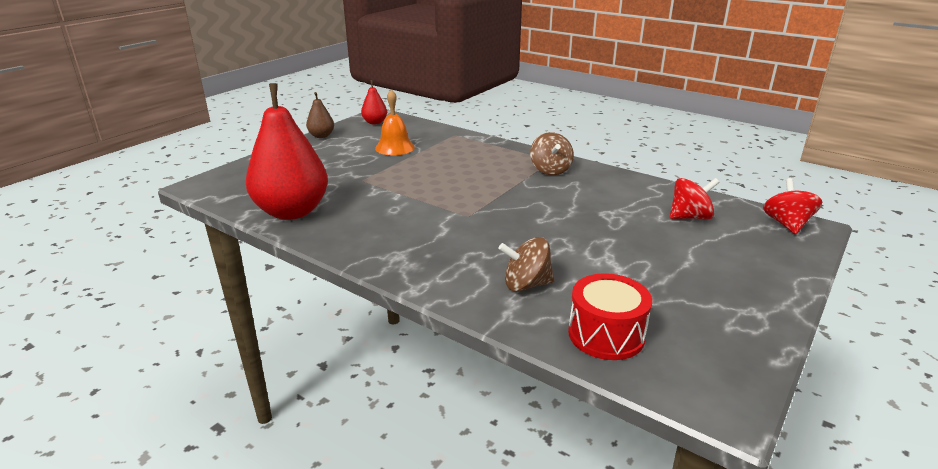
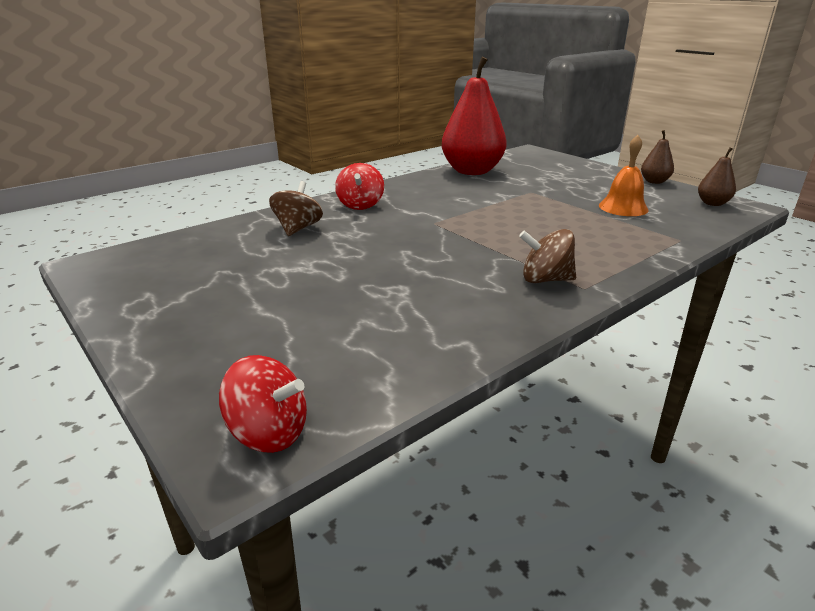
camera: 105 degrees right, 0 degrees up
red pear [361,80,387,125] -> brown pear [698,147,736,206]
red drum [568,273,652,360] -> none
red spinning top [670,178,720,220] -> red spinning top moved to [335,163,384,210]

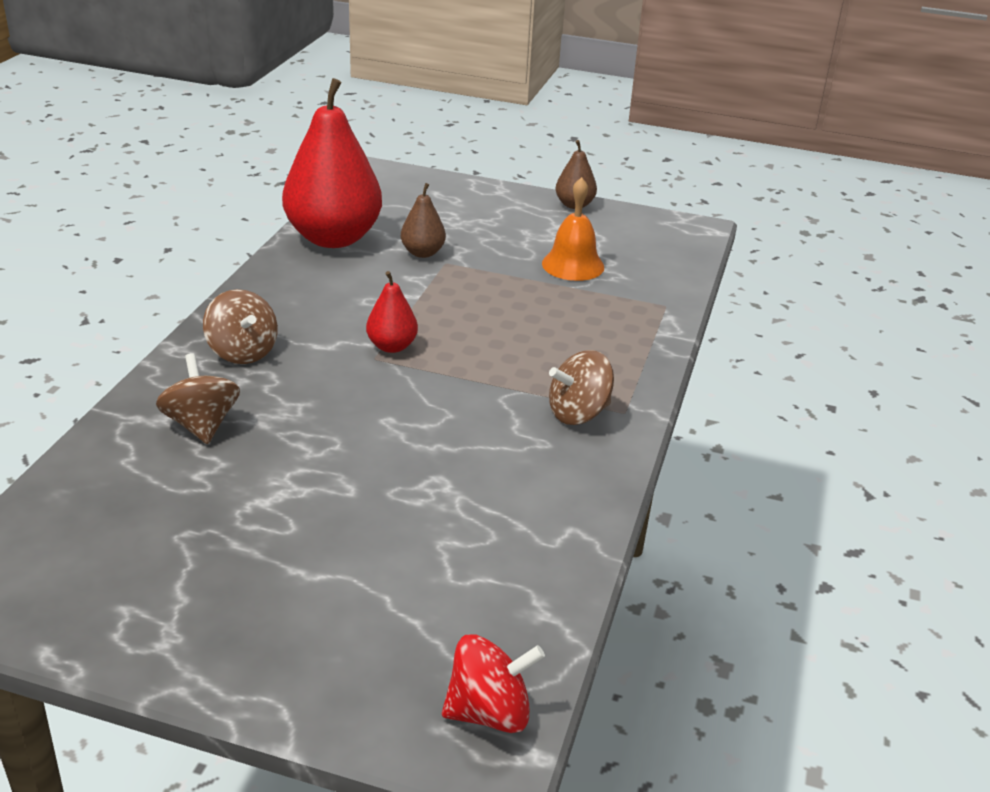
camera: 35 degrees left, 5 degrees up
red spinning top [335,163,384,210] -> brown spinning top [203,289,278,364]
brown pear [698,147,736,206] -> brown pear moved to [401,183,446,258]
none -> red pear [366,271,418,353]

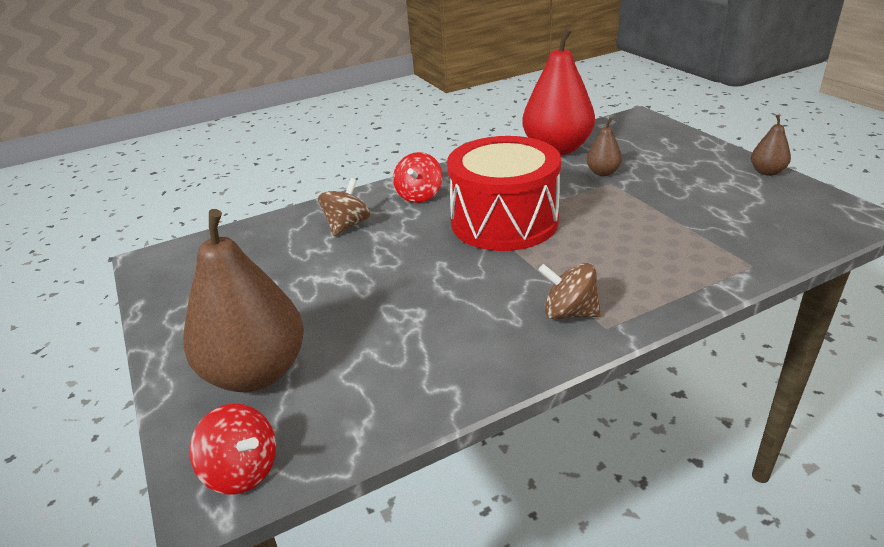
camera: 50 degrees right, 0 degrees up
brown spinning top [203,289,278,364] -> red spinning top [393,152,442,203]
red pear [366,271,418,353] -> red drum [447,136,561,251]
orange bell [542,177,604,281] -> none
none -> brown pear [183,209,304,392]

